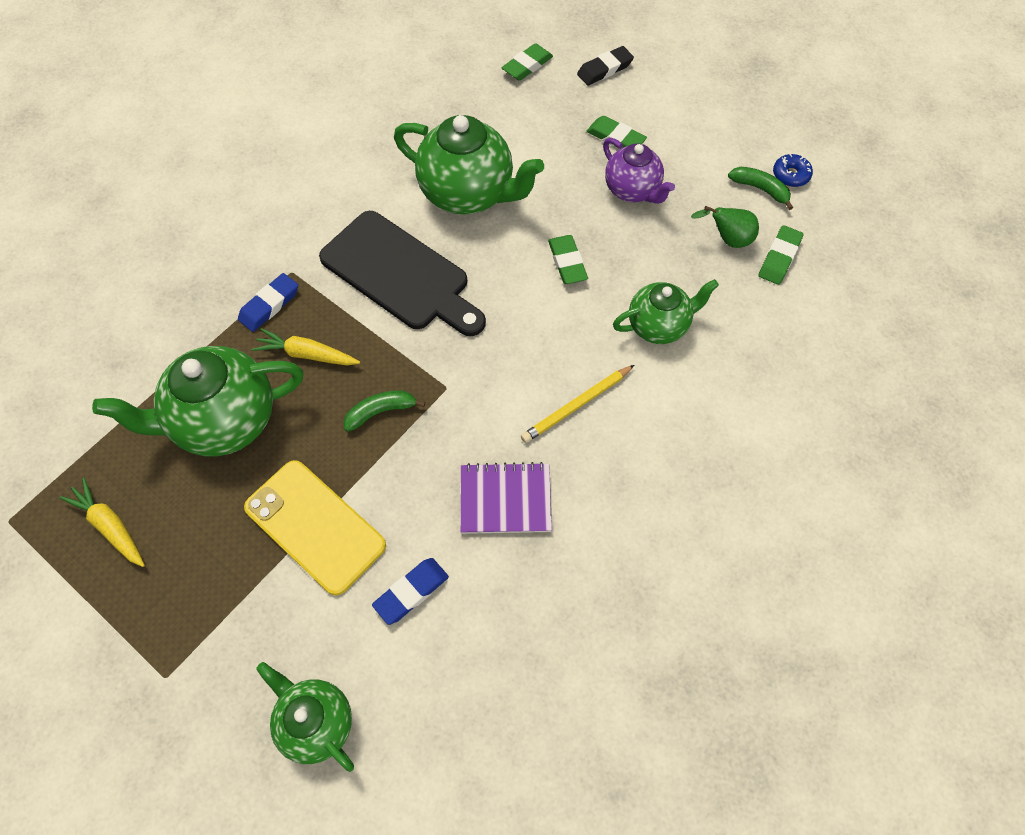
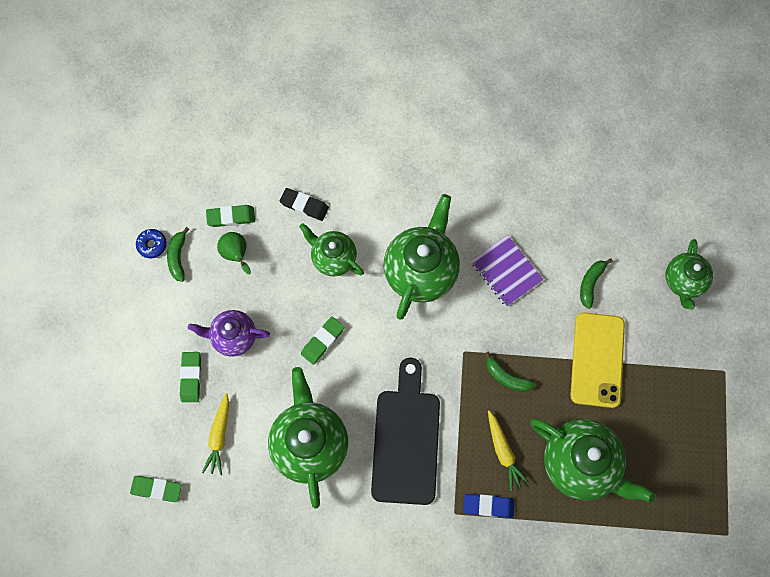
camera: 125 degrees left, 10 degrees up
yellow carrot [60,478,145,567] -> yellow carrot moved to [202,393,229,475]
blue eraser [372,558,449,625] -> green banana [580,258,613,309]
yellow pencil [521,365,634,443] -> green teapot [384,194,460,320]
black eraser [577,46,634,85] -> black eraser moved to [280,188,329,221]
purple teapot [603,138,675,204] -> purple teapot turned 105 degrees counterclockwise [188,310,270,357]

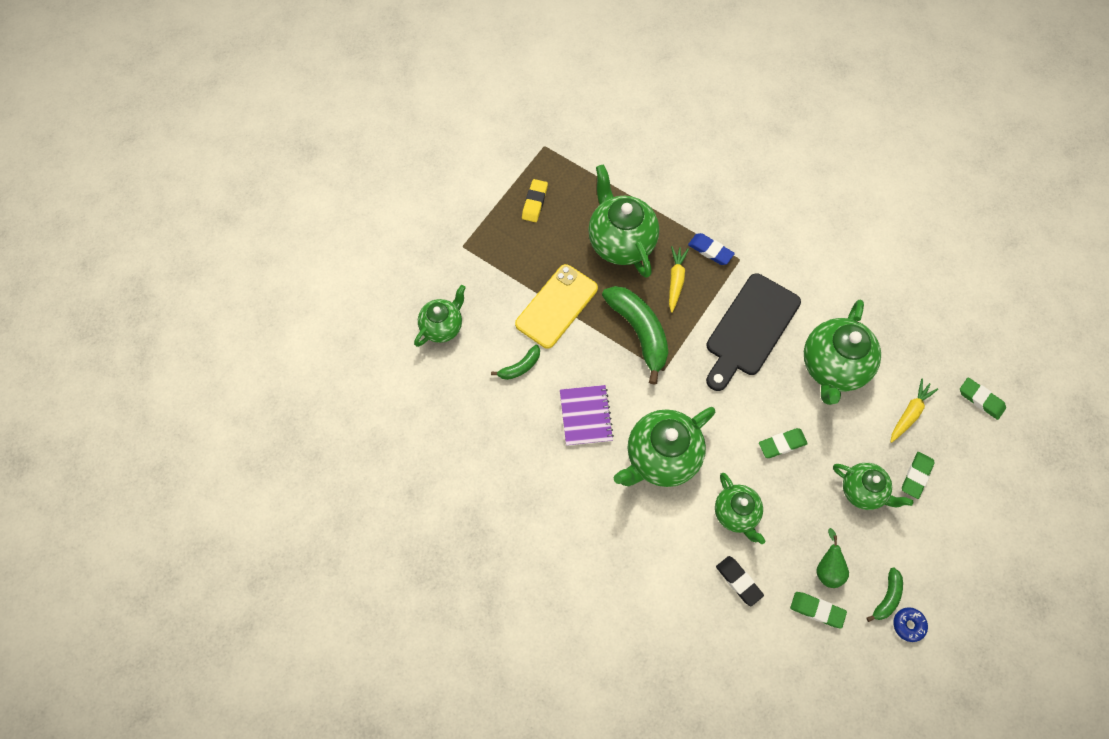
camera: 150 degrees left, 5 degrees down
purple teapot [188,310,270,357] -> green teapot [833,463,913,510]
green banana [485,352,536,392] -> green banana [602,286,669,385], size x2.01
none -> yellow eraser [522,179,548,222]

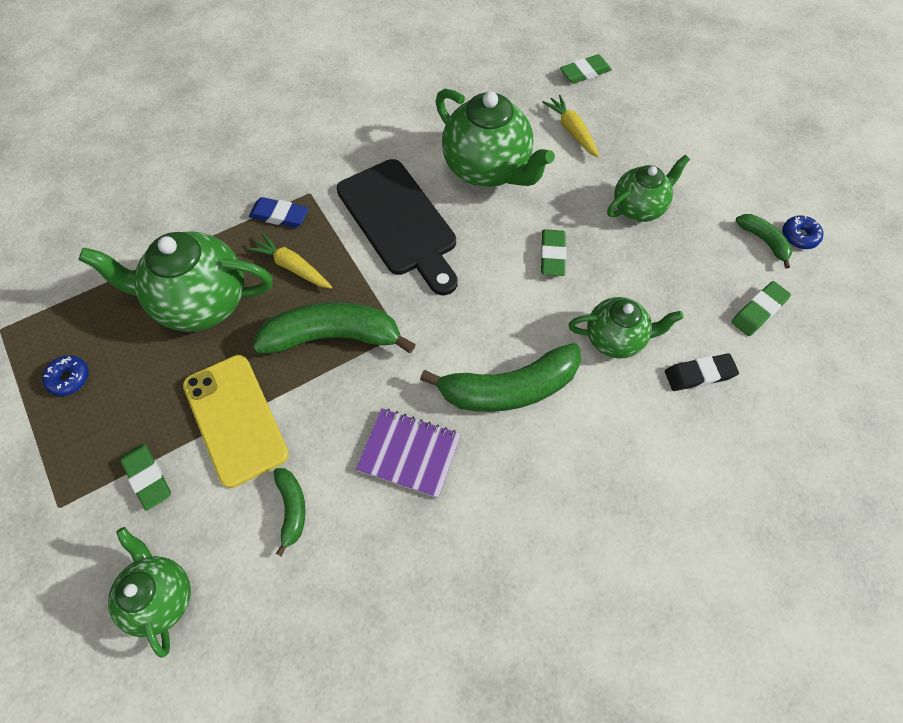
camera: 65 degrees left, 5 degrees down
yellow eraser [522,179,548,222] -> blue donut [42,355,89,396]
green teapot [614,407,715,487] -> green banana [420,343,581,412]
blue eraser [688,233,735,265] -> blue eraser turned 45 degrees clockwise [249,197,309,228]
green pear [816,528,849,588] -> none
green eraser [902,452,935,499] -> green eraser moved to [120,443,171,511]

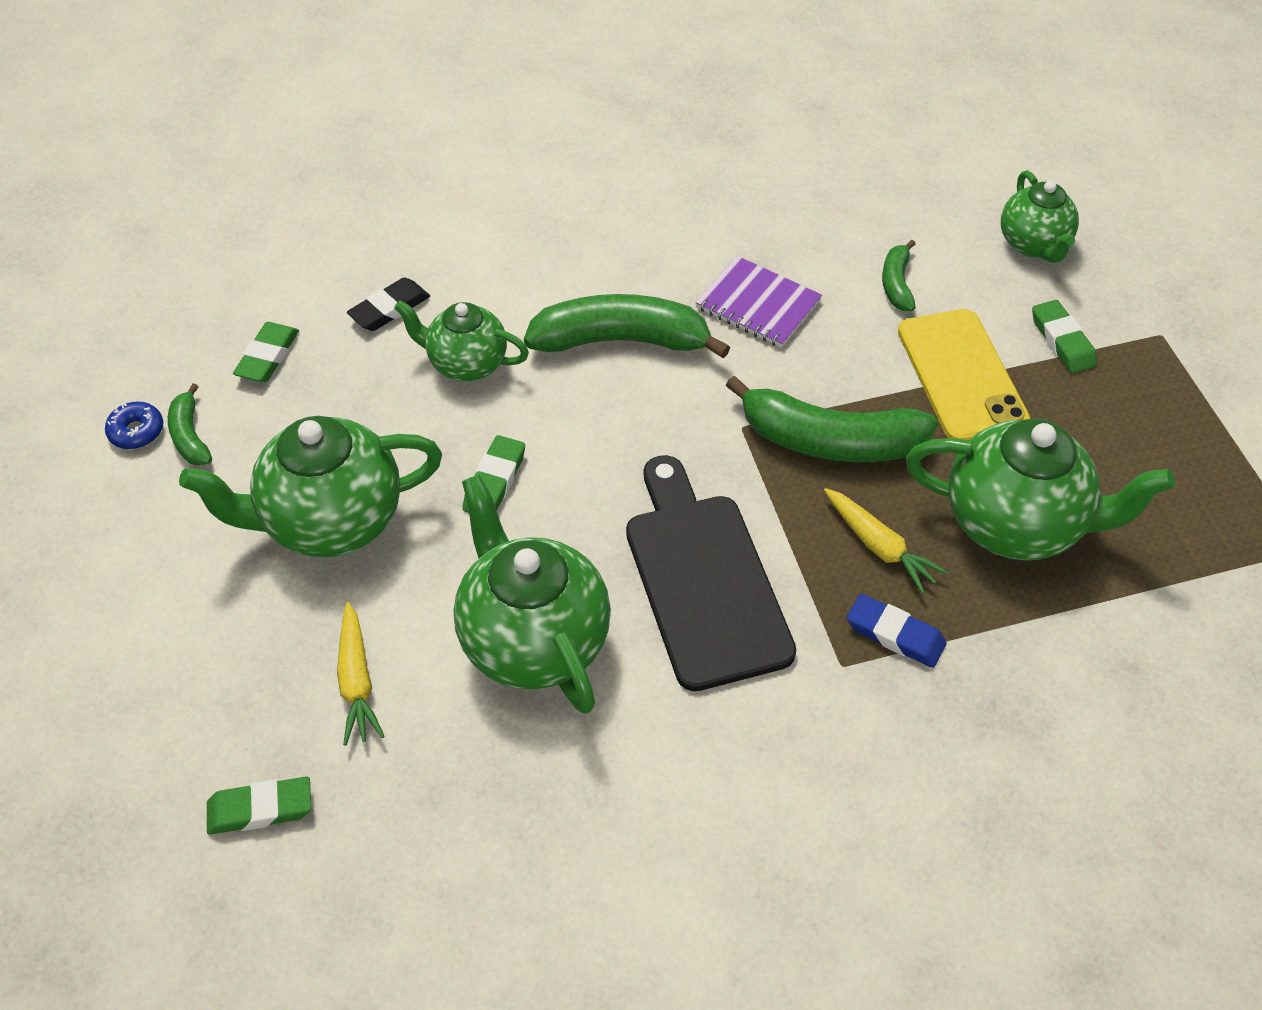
camera: 165 degrees left, 10 degrees down
blue donut [42,355,89,396] -> none
green teapot [607,155,690,222] -> green teapot [179,416,442,557], size x1.64
black eraser [665,353,739,391] -> black eraser turned 45 degrees counterclockwise [347,277,430,331]
green eraser [731,281,791,336] -> green eraser turned 45 degrees counterclockwise [233,322,299,382]

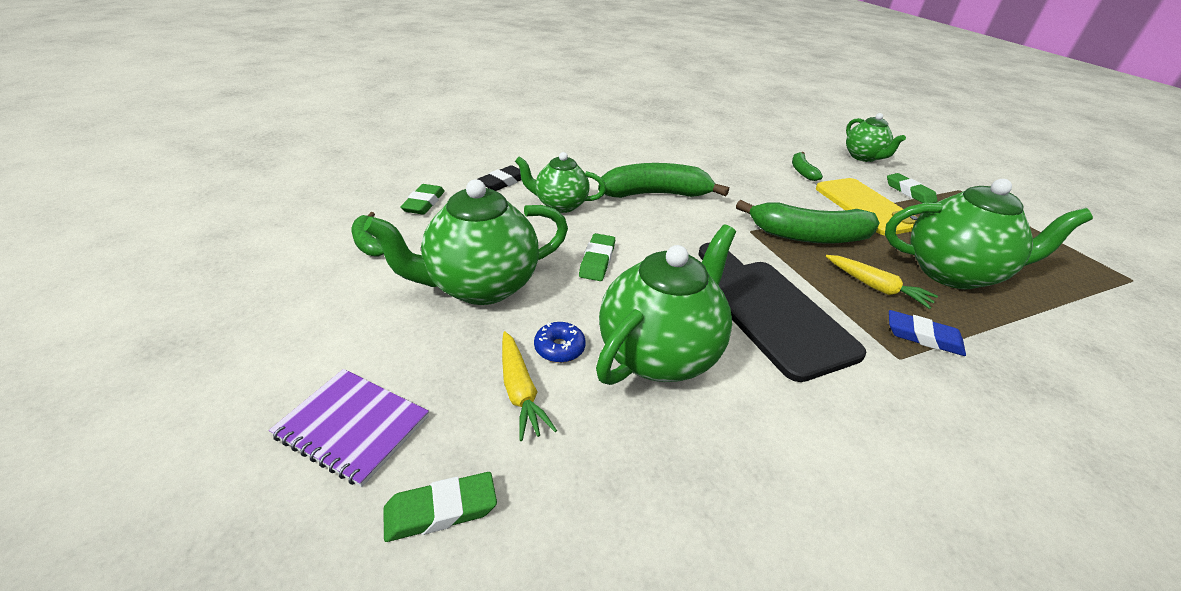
camera: 10 degrees left, 15 degrees down
blue donut [105,401,163,449] -> blue donut moved to [534,322,586,363]
green teapot [454,475,611,714] -> green teapot turned 75 degrees clockwise [596,224,736,385]
purple notebook [695,256,822,348] -> purple notebook moved to [269,369,429,487]

